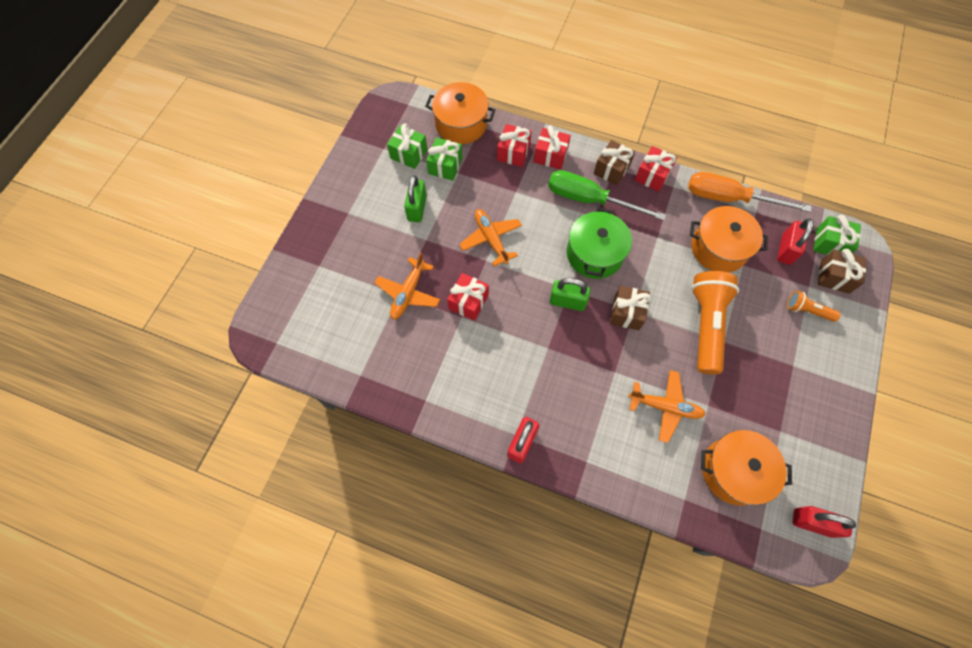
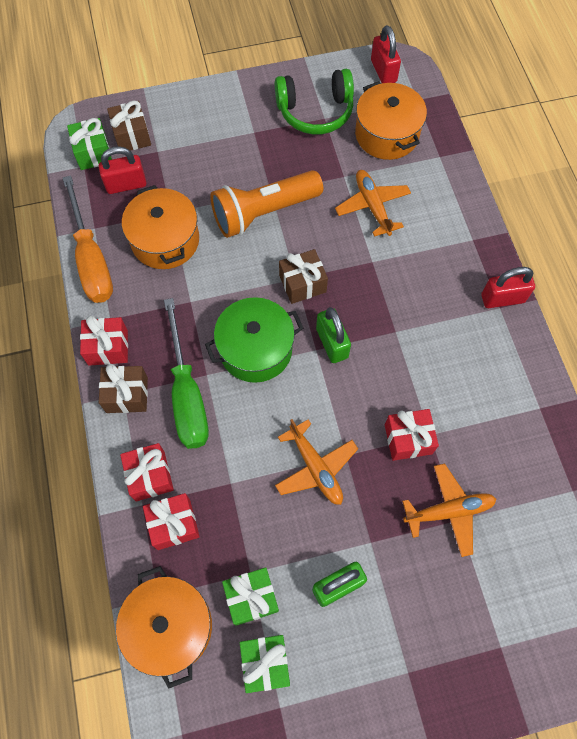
camera: 125 degrees left, 0 degrees up
orange plane [459,209,522,266] -> orange plane turned 60 degrees counterclockwise [275,419,358,505]
orange flashlight [787,291,841,322] -> none
none -> green headphones [275,69,354,134]

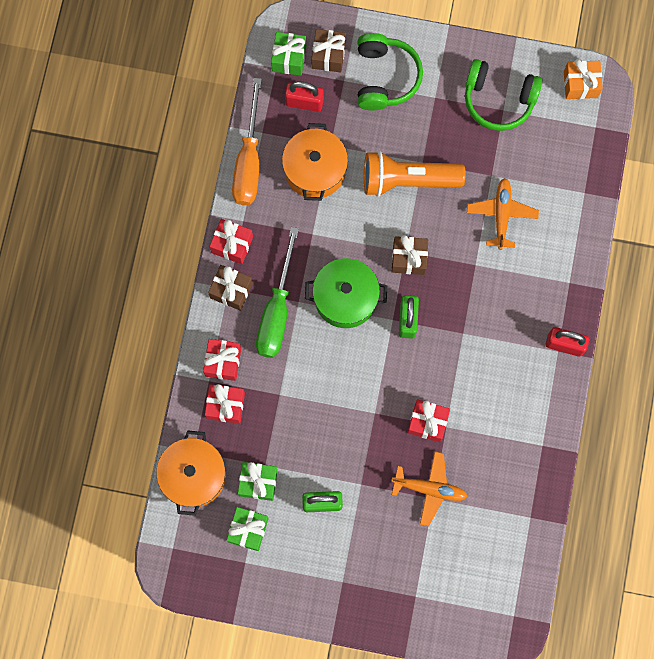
camera: 25 degrees right, 10 degrees up
orange plane [275,419,358,505] -> none
orange pot [355,81,427,160] -> none
red padlock [371,25,401,83] -> orange gift [564,59,603,99]
none -> green headphones [358,33,423,111]

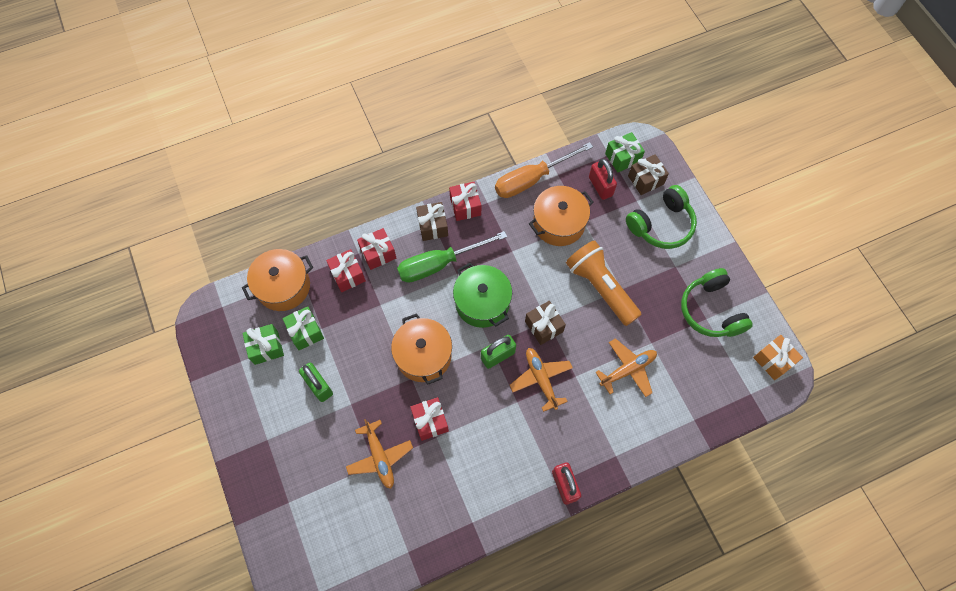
camera: 55 degrees right, 10 degrees down
none -> orange pot [391,313,452,385]
none -> orange plane [510,348,573,412]

